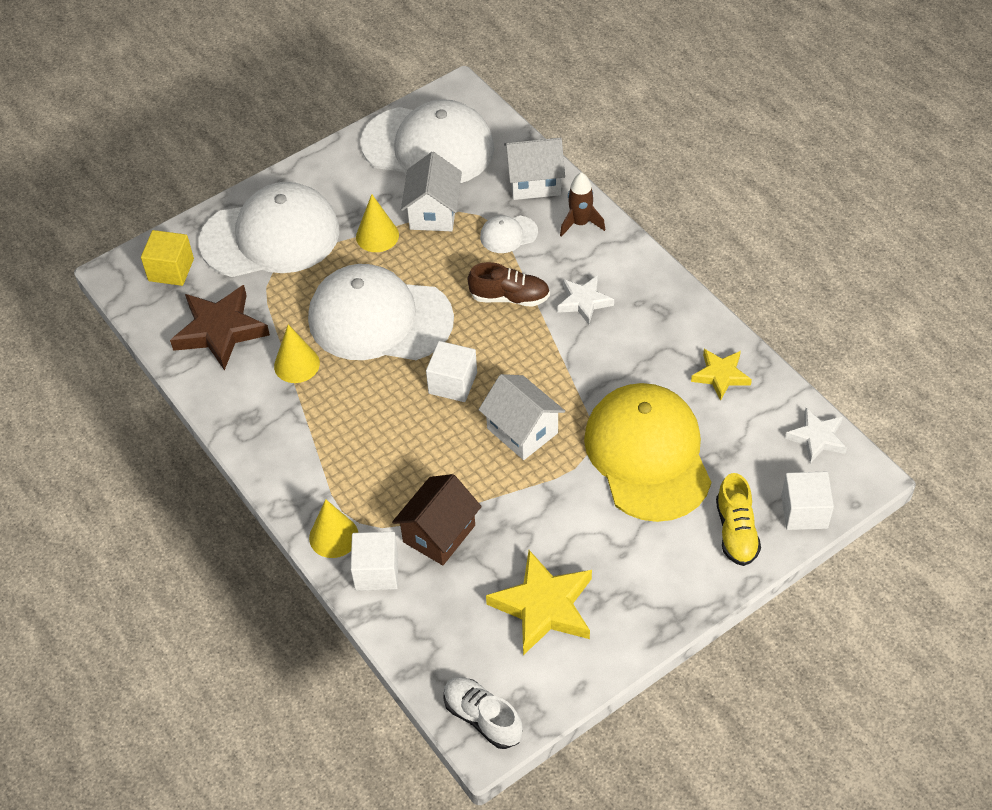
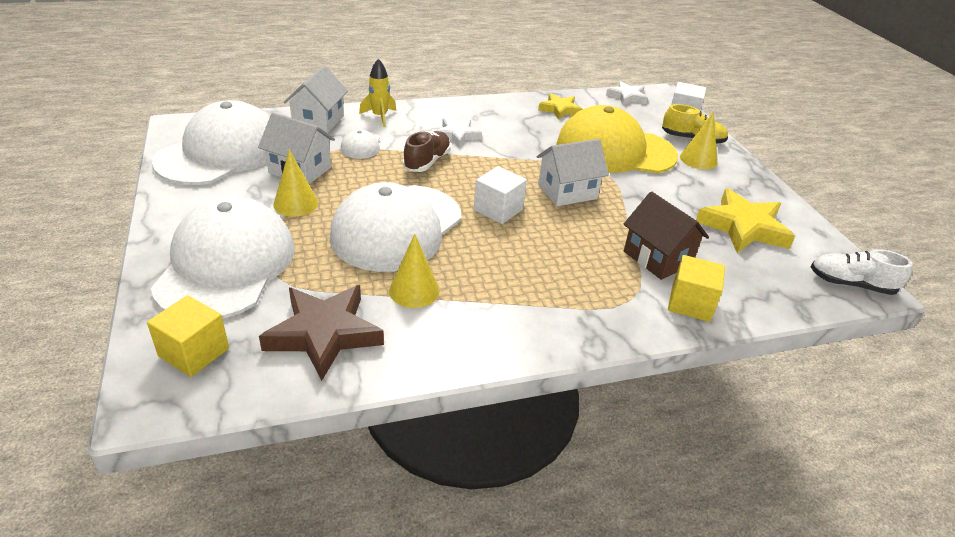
camera: 75 degrees left, 15 degrees down
yellow cone [309,499,358,558] -> yellow cone moved to [680,112,717,169]
white cube [351,532,398,591] -> yellow cube [668,255,725,322]
white shoe [443,677,523,749] -> white shoe turned 45 degrees clockwise [811,249,913,295]
brown rocket [560,172,605,237] -> yellow rocket [359,59,396,127]

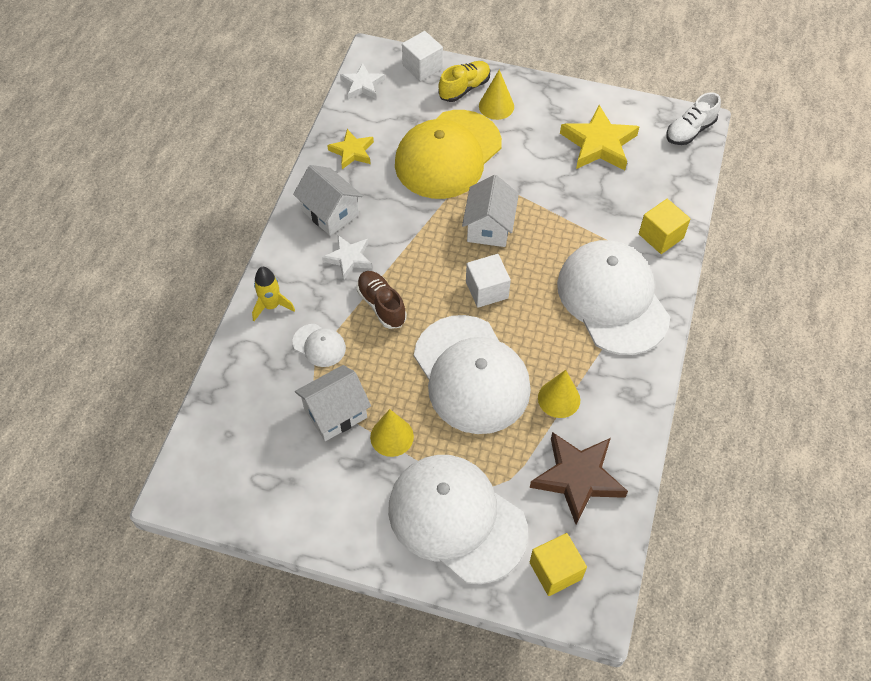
camera: 55 degrees left, 20 degrees up
white cap [152,100,270,185] -> white cap moved to [557,240,670,355]
white house [283,65,348,133] -> white house moved to [293,165,363,236]
brown house [624,191,709,280] -> none

